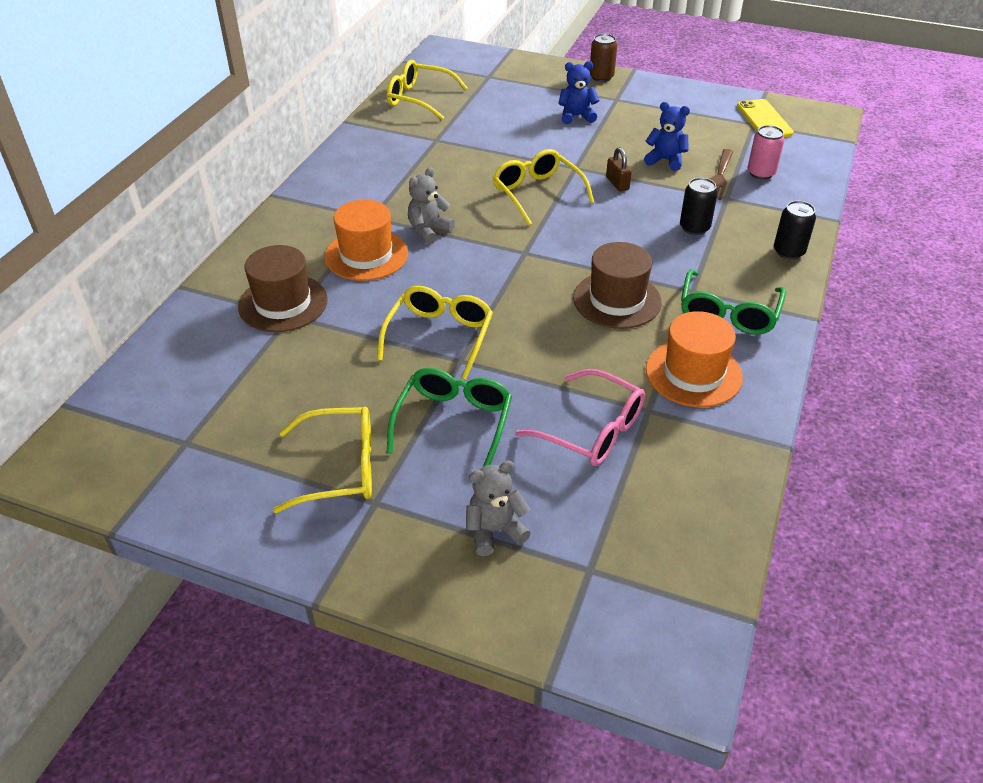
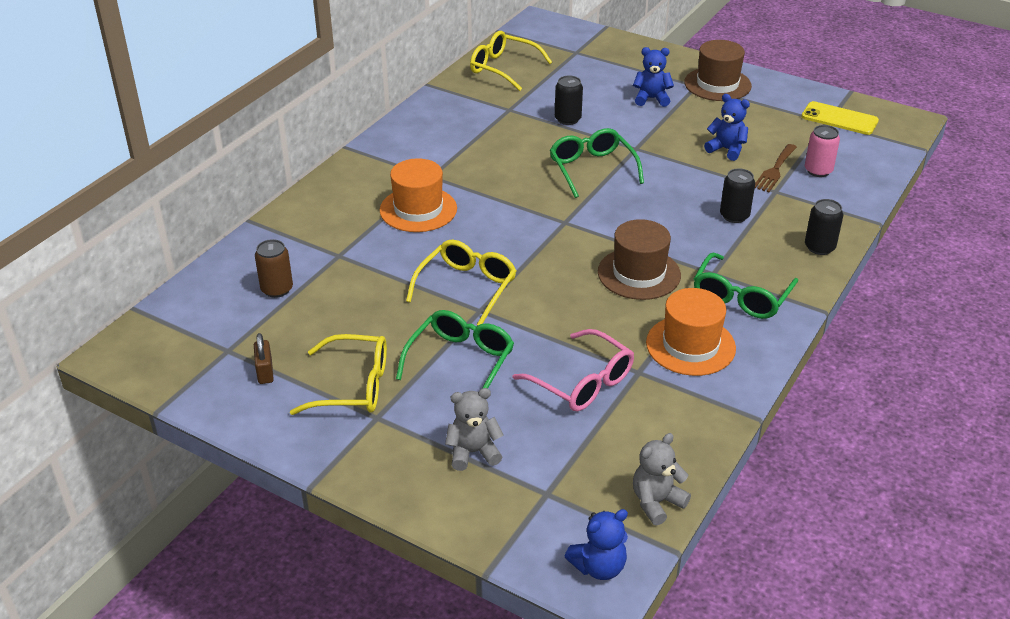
camera: 10 degrees right, 5 degrees down
brown hat [238,245,328,332] -> brown hat moved to [684,40,752,101]
grey teddy bear [408,167,455,244] -> grey teddy bear moved to [633,433,691,526]
yellow glasses [493,149,594,225] -> green glasses [550,128,644,198]
brown can [590,34,617,82] -> brown can moved to [255,239,293,298]
brown padlock [606,147,632,192] -> brown padlock moved to [254,333,274,384]
yellow phone [737,99,794,137] -> yellow phone turned 60 degrees counterclockwise [801,101,879,135]
none -> black can [555,76,583,125]
none -> blue teddy bear [564,509,628,580]

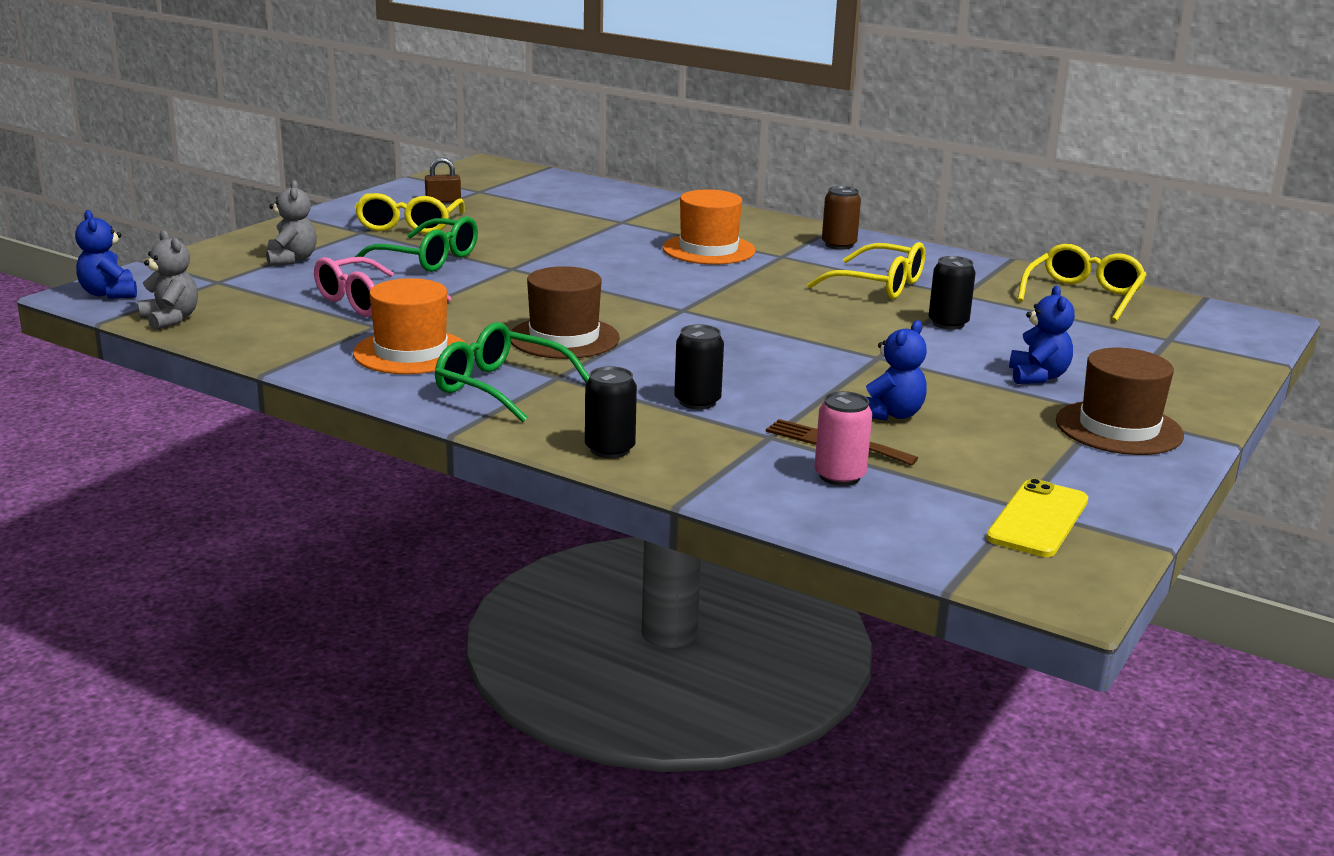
camera: 90 degrees right, 15 degrees down
brown can [255,239,293,298] -> brown can moved to [822,186,861,250]
yellow glasses [406,240,516,325] -> yellow glasses moved to [807,242,926,299]
green glasses [550,128,644,198] -> none

